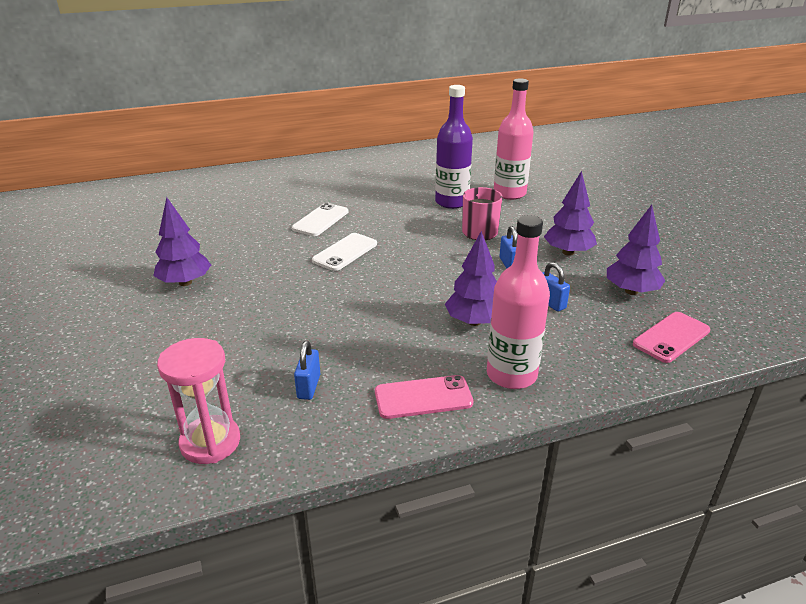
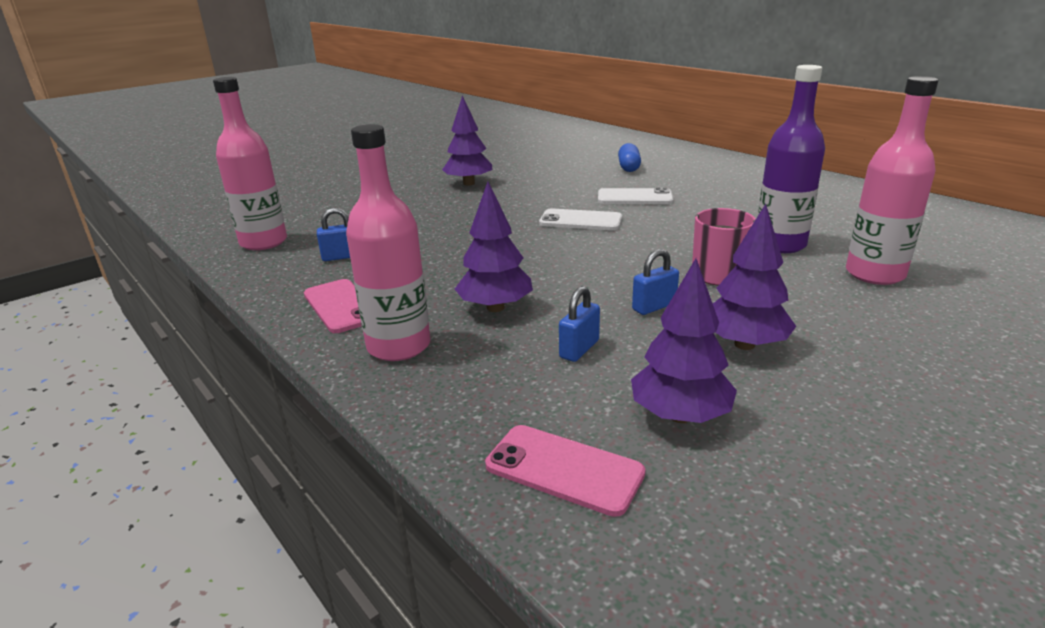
camera: 70 degrees right, 5 degrees down
pink hourglass [157,338,240,464] -> pink bottle [213,77,287,250]
none -> blue capsule [618,143,641,172]

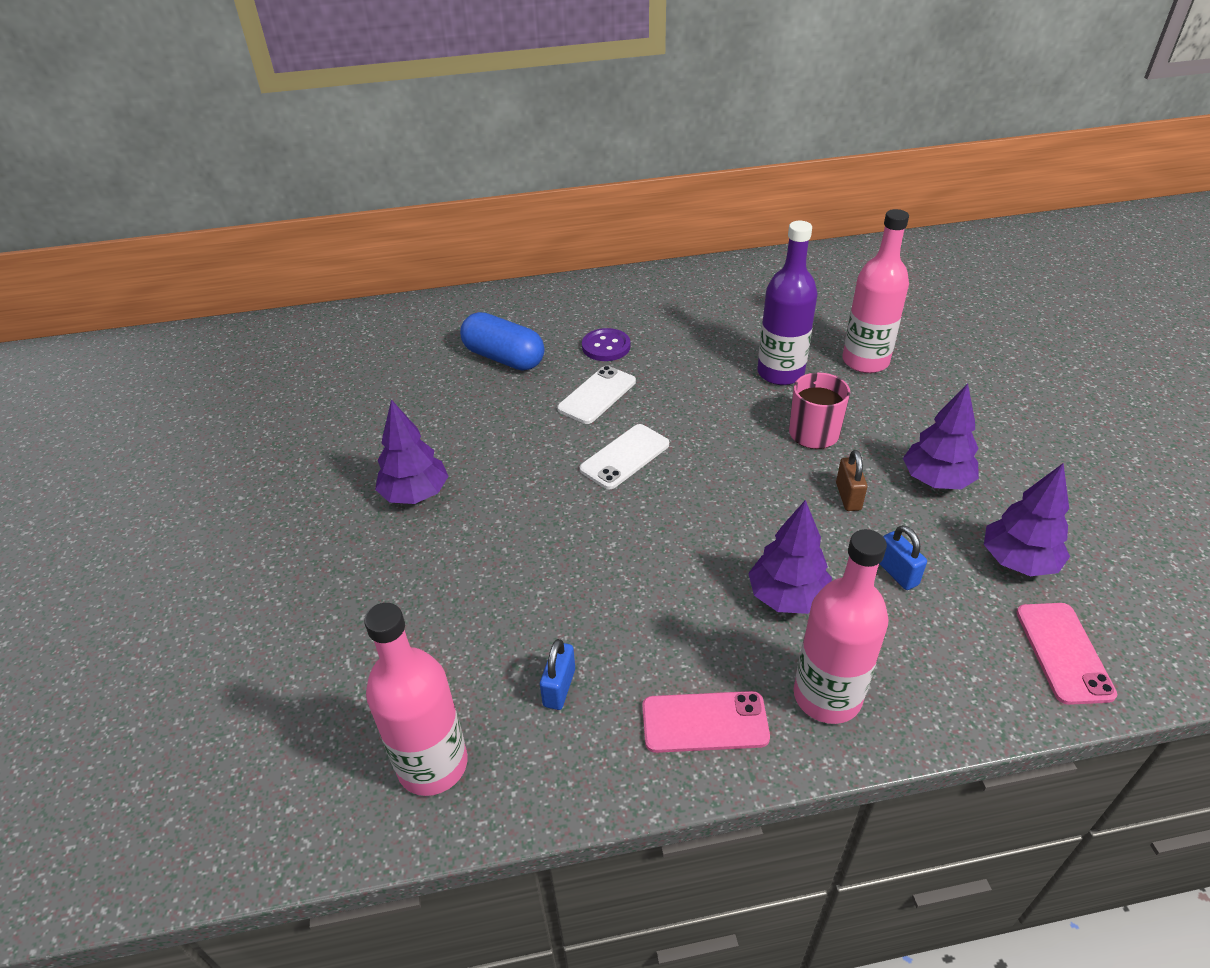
camera: 60 degrees left, 15 degrees up
pink phone [485,425,646,517] -> pink phone turned 60 degrees counterclockwise [1016,603,1117,705]
blue capsule [618,143,641,172] -> blue capsule [460,312,544,371], size x1.60
blue padlock [632,249,679,315] -> brown padlock [836,450,867,511]
none -> purple button [582,328,630,361]

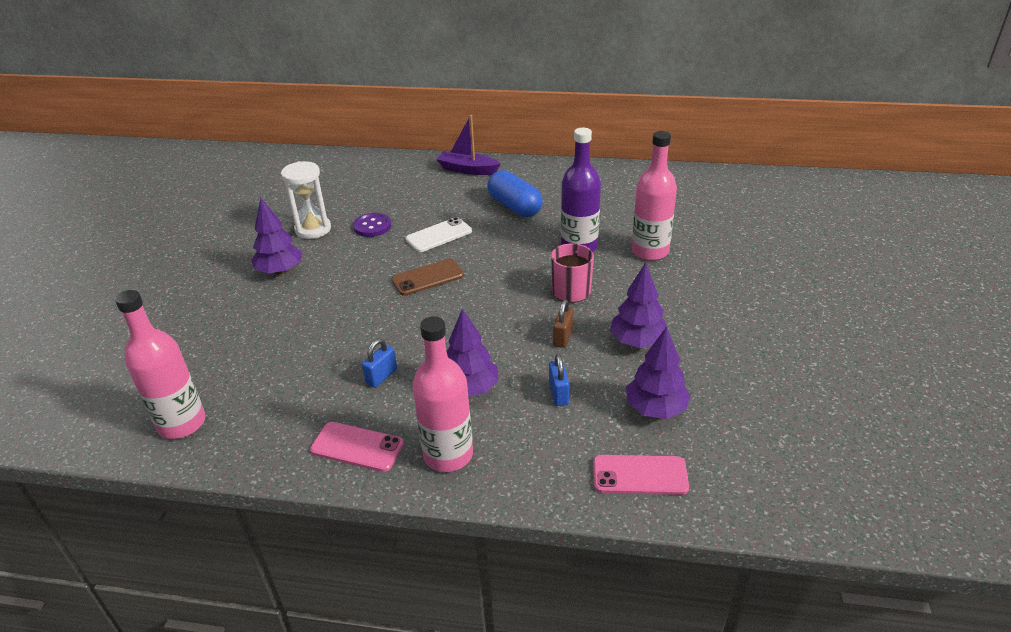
camera: 20 degrees right, 5 degrees down
blue capsule [460,312,544,371] -> blue capsule moved to [487,170,543,217]
blue padlock [540,639,575,710] -> blue padlock moved to [362,339,397,388]
white phone [580,424,669,489] -> brown phone [392,259,464,296]
purple button [582,328,630,361] -> purple button moved to [353,213,391,237]
pink phone [1016,603,1117,705] -> pink phone turned 75 degrees clockwise [593,455,689,495]
none -> white hourglass [281,161,331,239]
none -> purple boat [436,115,501,175]

